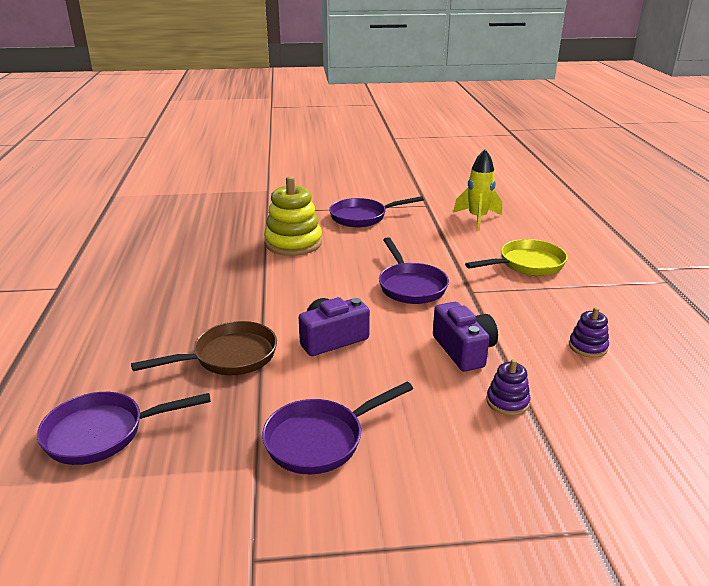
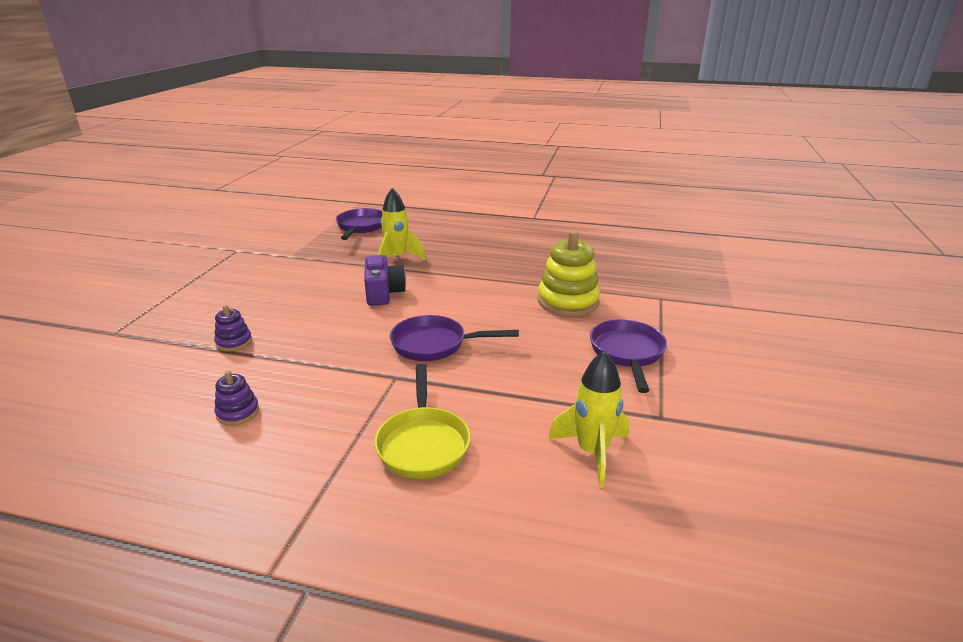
camera: 110 degrees right, 0 degrees up
brown pan [131,321,277,375] -> yellow rocket [378,188,426,260]
purple pan [262,382,413,474] -> none
purple camera [433,302,498,372] -> none

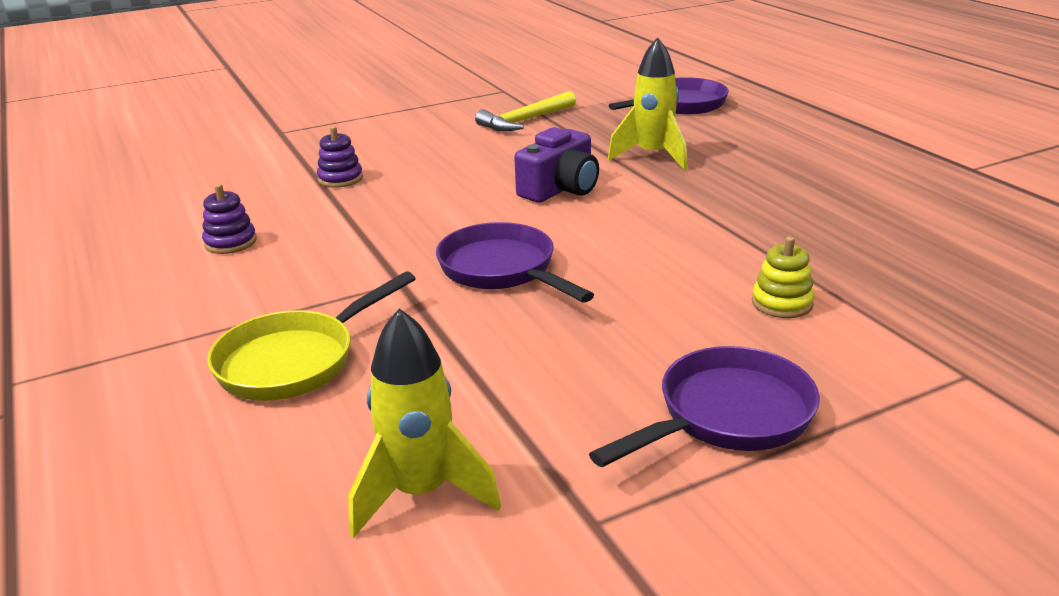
camera: 50 degrees right, 0 degrees up
yellow stacking toy [538,230,600,316] -> yellow stacking toy [752,237,815,318], size x0.50
none -> yellow hammer [475,91,576,131]

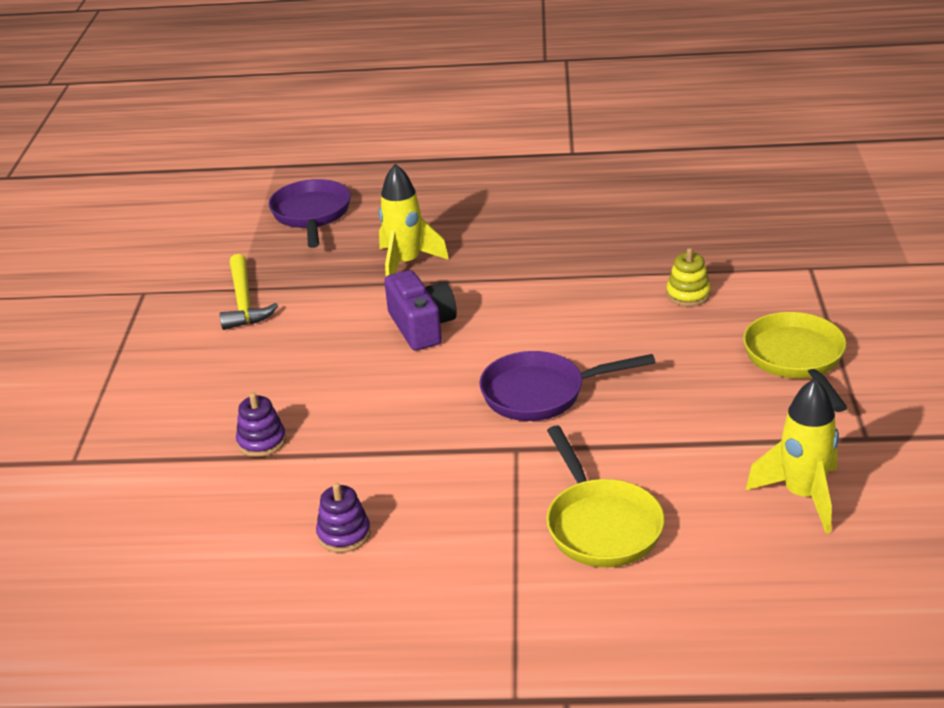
camera: 60 degrees left, 5 degrees up
purple pan [589,346,820,467] -> yellow pan [743,312,847,412]

